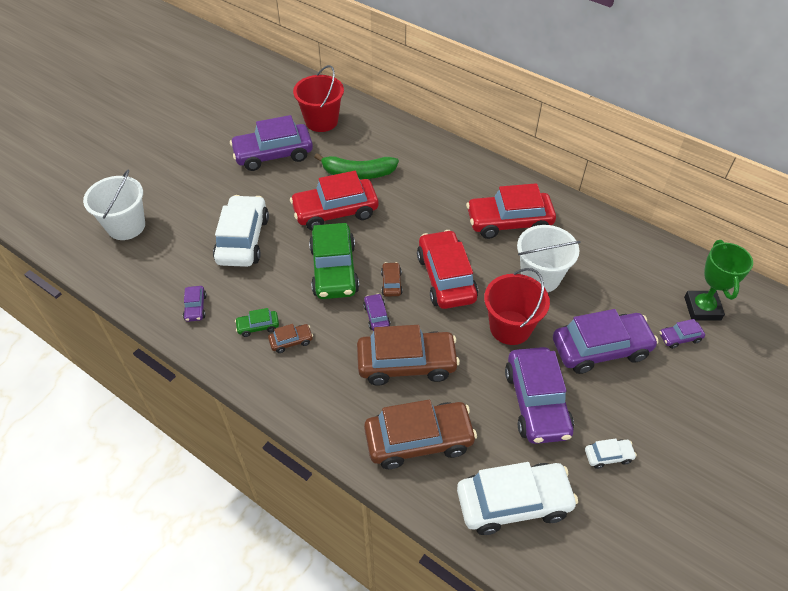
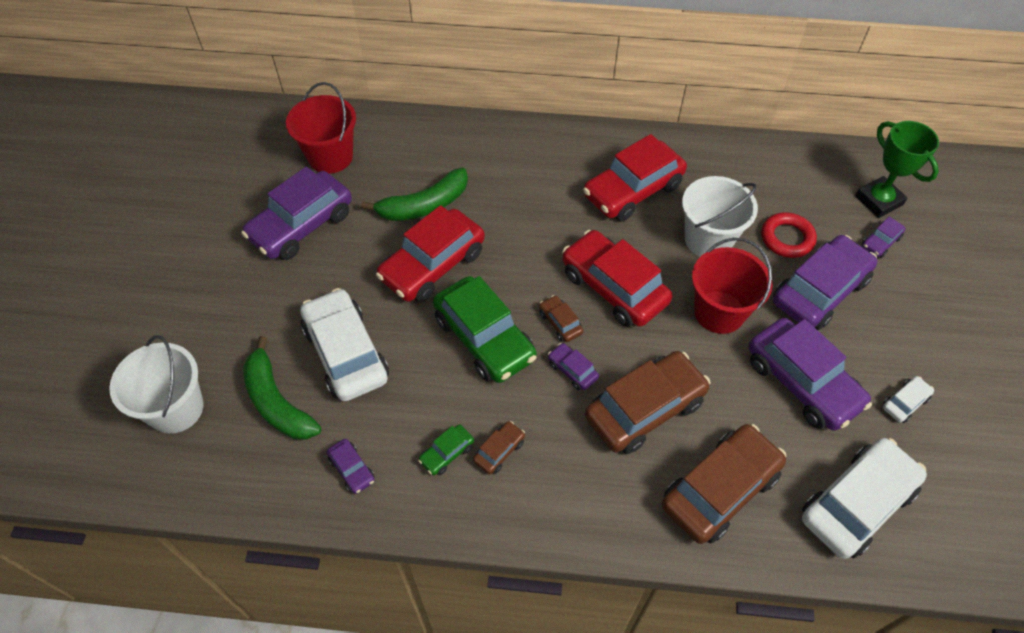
camera: 30 degrees left, 5 degrees up
none -> green banana [243,336,321,440]
none -> red ring [761,212,817,258]

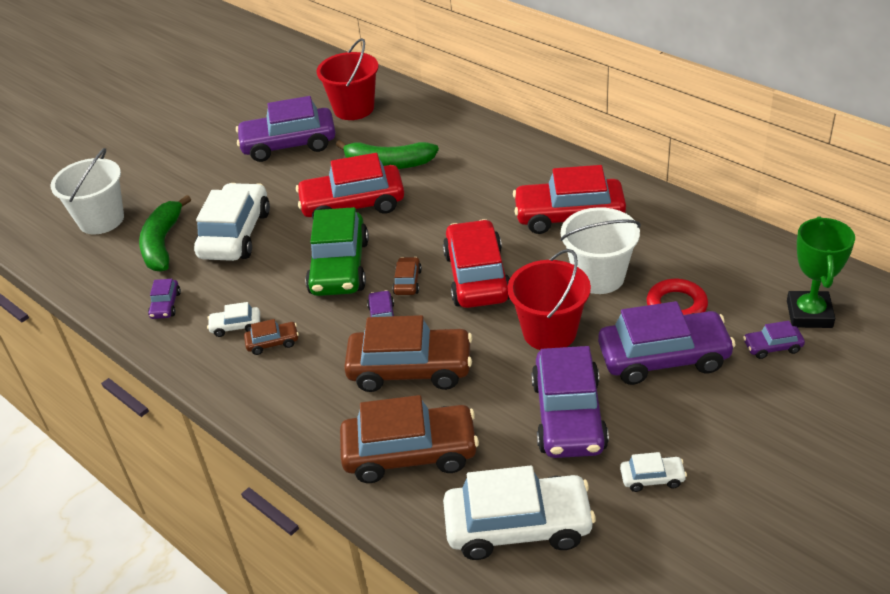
camera: 40 degrees right, 15 degrees down
green car [418,425,474,475] -> white car [207,302,260,337]

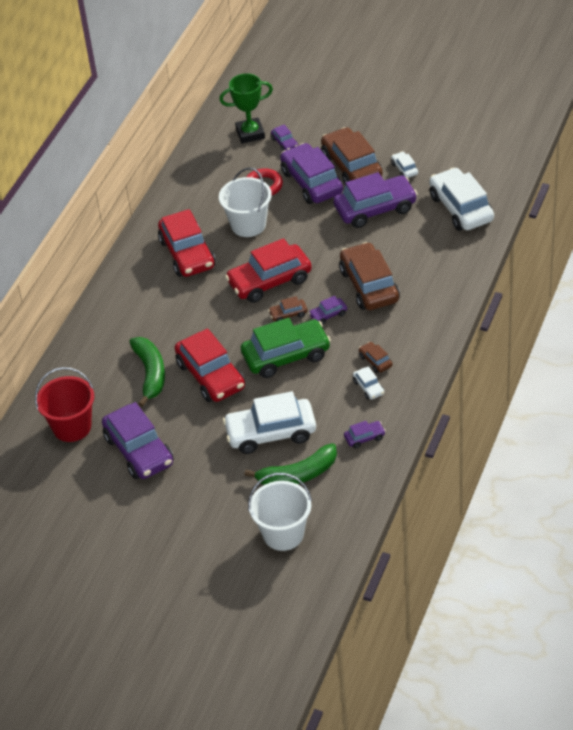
camera: 110 degrees left, 5 degrees up
brown car [340,395,479,483] -> brown car moved to [321,127,383,185]
red bucket [508,249,591,350] -> none

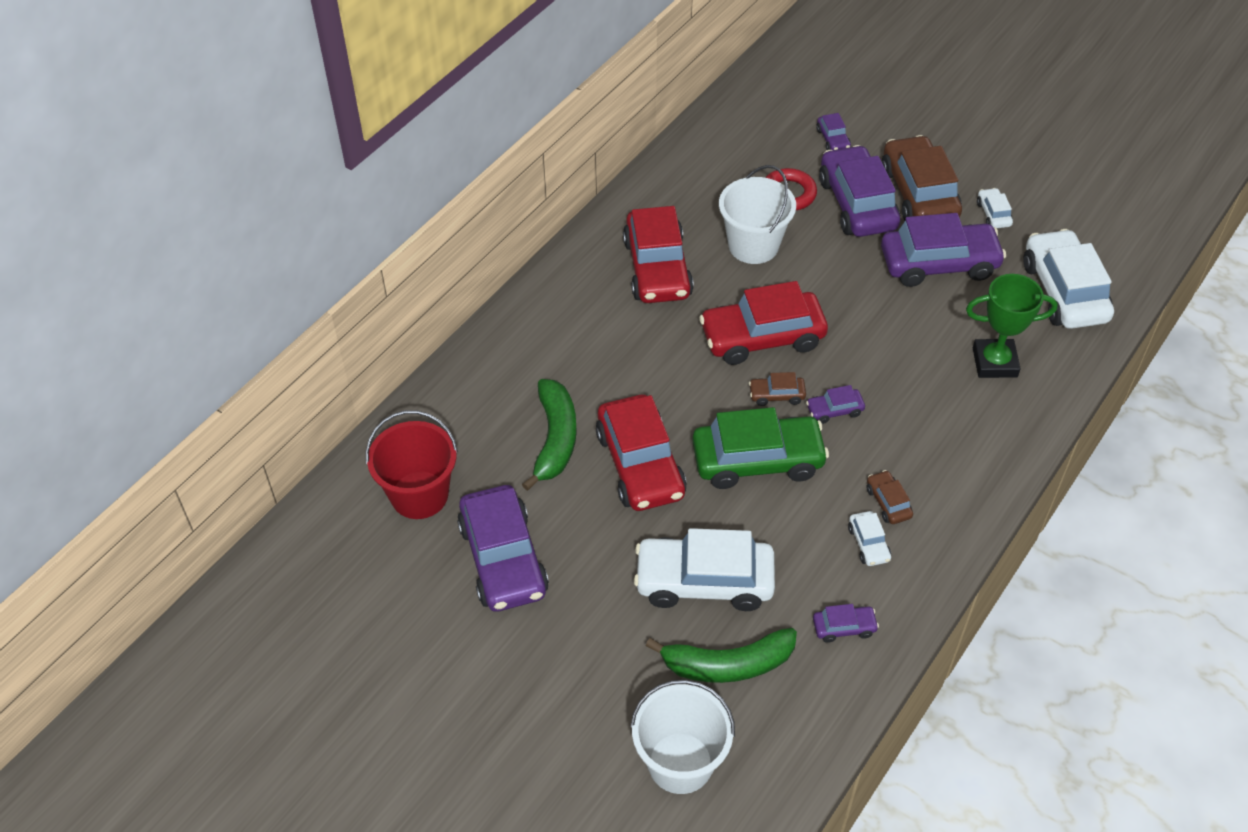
camera: 10 degrees right, 5 degrees up
green trophy [219,73,273,143] -> green trophy moved to [966,274,1058,378]
brown car [339,242,400,310] -> none

